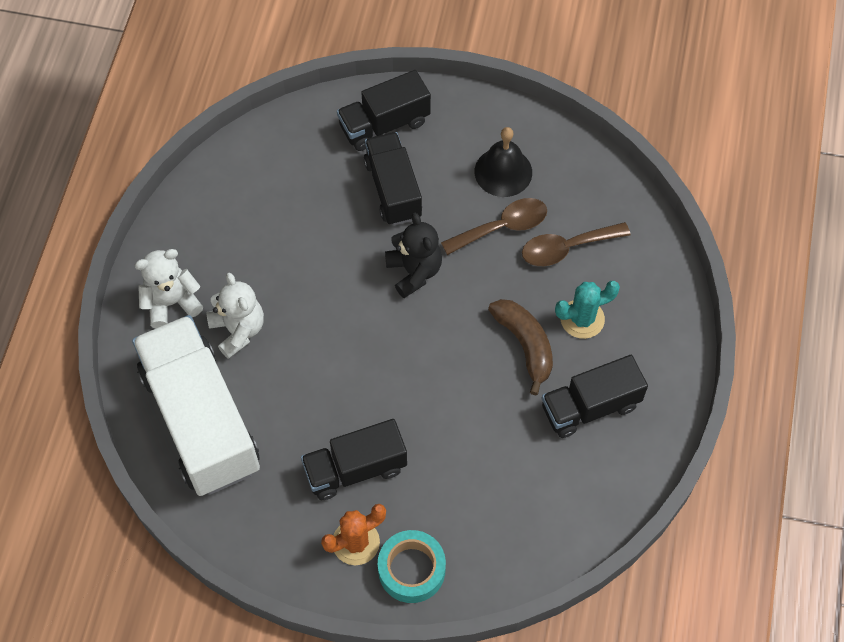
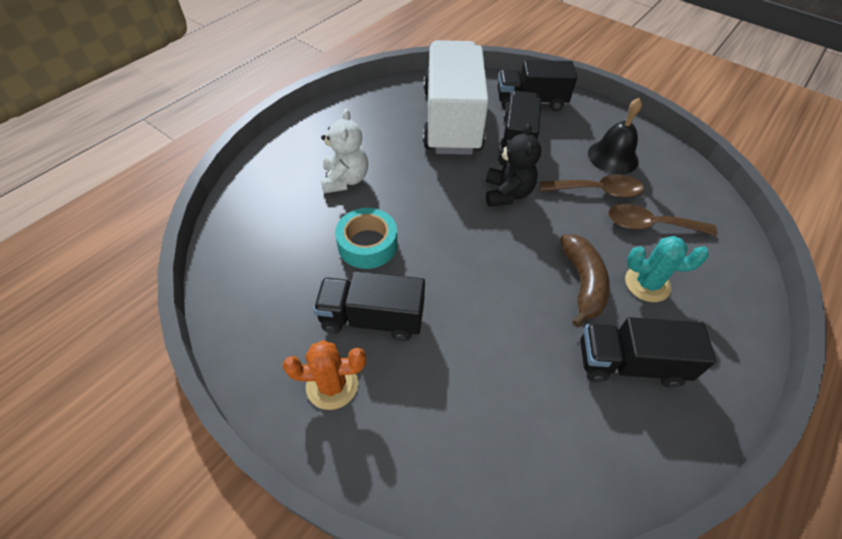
camera: 25 degrees right, 10 degrees down
white truck [132,315,260,496] -> white truck moved to [423,40,489,155]
white teddy bear [135,249,203,328] -> none
turquoise tape [378,530,446,603] -> turquoise tape moved to [335,208,398,269]

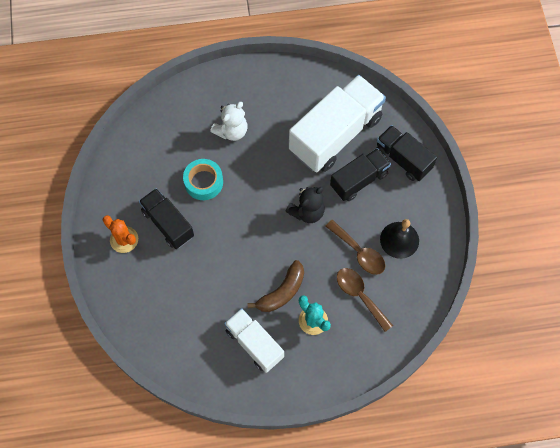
camera: 45 degrees right, 15 degrees up
black truck [580,317,716,388] -> white truck [224,308,284,373]

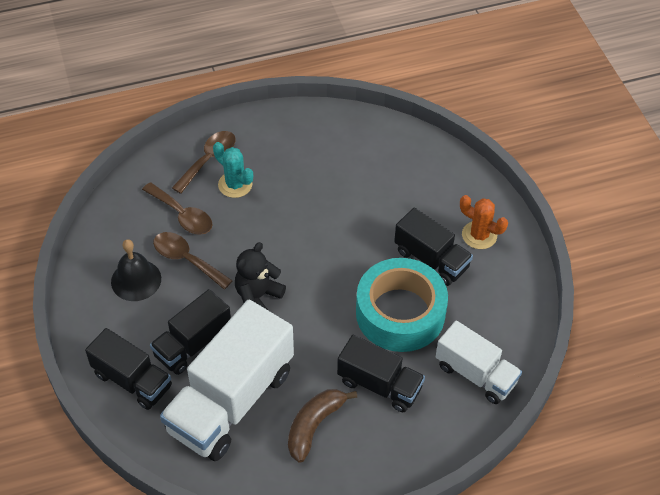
camera: 170 degrees right, 15 degrees down
turquoise tape [183,159,223,200] -> turquoise tape [356,258,448,352], size x1.72
white teddy bear [210,102,248,141] -> black truck [337,335,425,412]
white truck [224,308,284,373] -> white truck moved to [436,321,522,404]
brown banana [247,260,304,312] -> brown banana moved to [288,389,357,463]
none -> brown spoon [172,131,236,194]

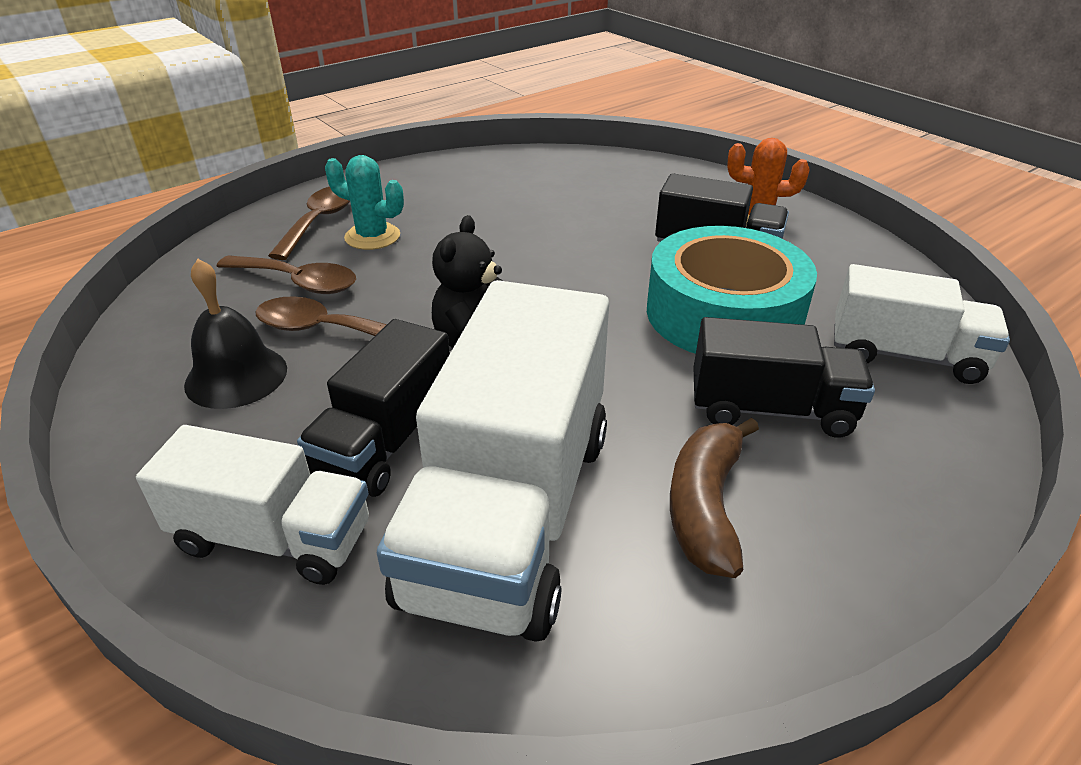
camera: 20 degrees left, 15 degrees down
black truck [85,328,172,410] -> white truck [136,425,369,585]

